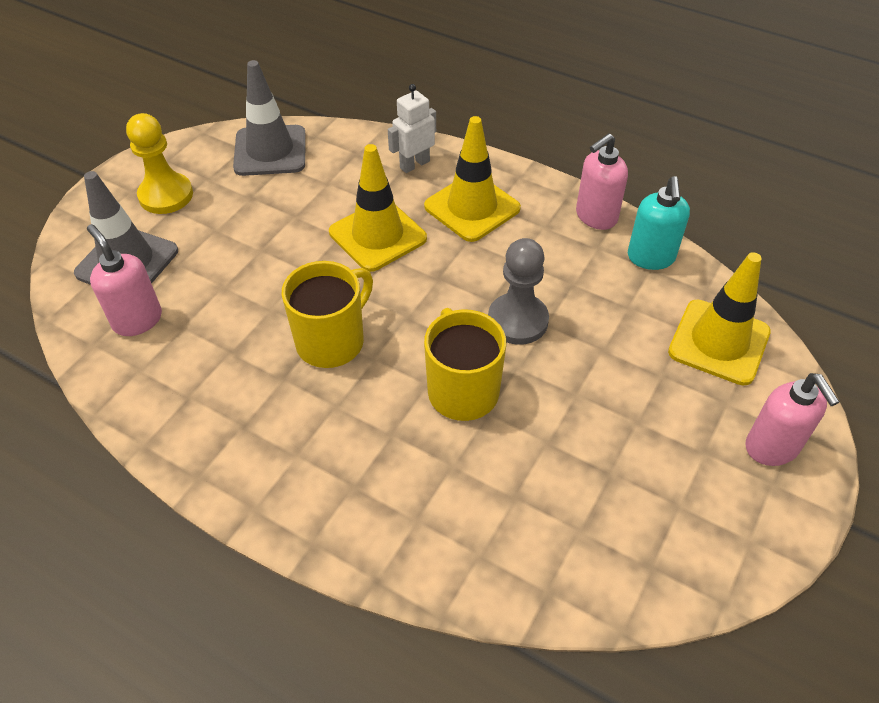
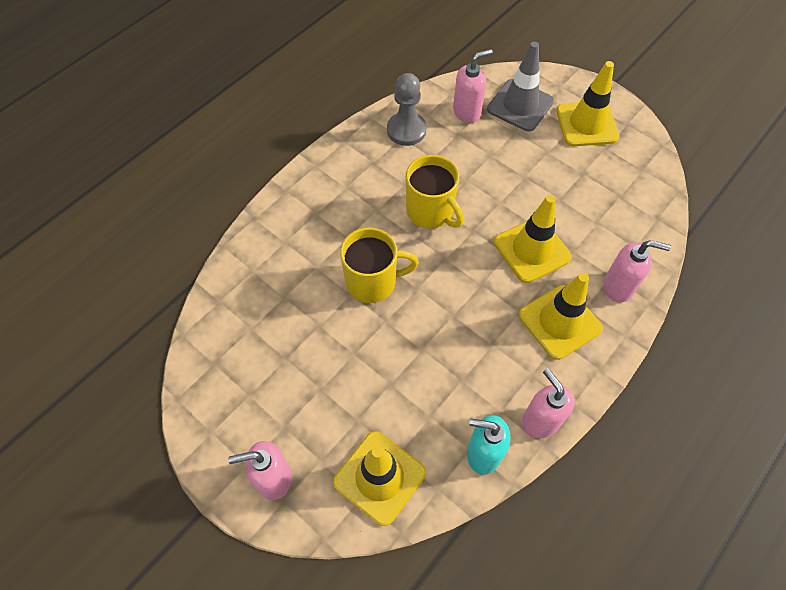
camera: 100 degrees right, 10 degrees up
yellow pawn [126,113,193,214] -> yellow traffic cone [556,61,619,146]
grey traffic cone [233,60,306,176] -> none
white robot [388,84,436,173] -> pink soap dispenser [604,240,671,303]
grey pawn [488,238,549,345] -> grey pawn moved to [387,73,426,146]

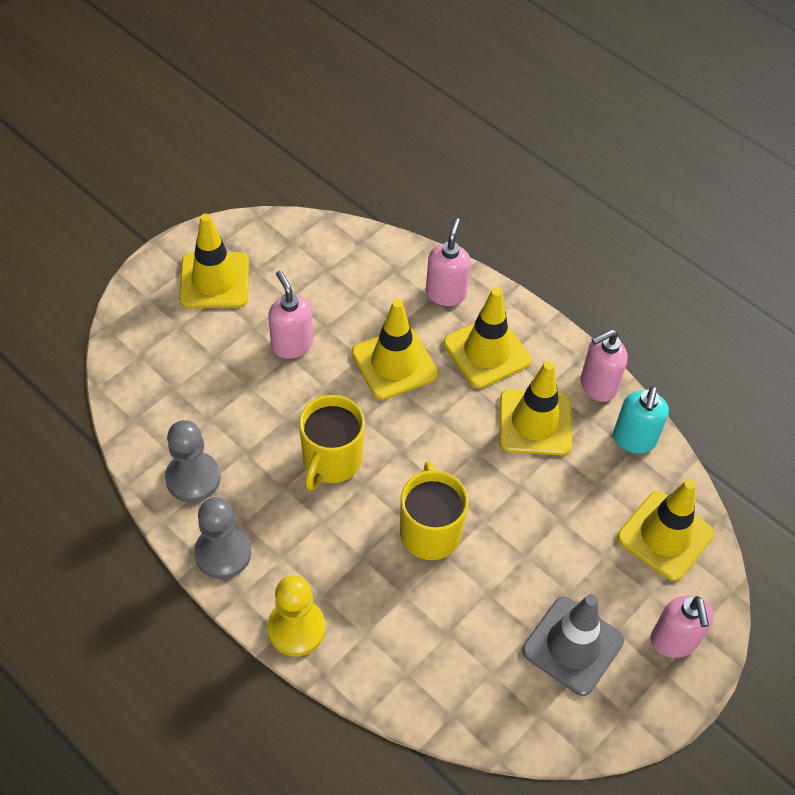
camera: 90 degrees left, 5 degrees down
yellow mug [406,155,464,229] -> yellow mug turned 150 degrees clockwise [299,395,365,490]
pink soap dispenser [453,49,493,123] -> pink soap dispenser moved to [269,271,313,359]
grey traffic cone [487,42,554,131] -> grey traffic cone moved to [522,594,624,696]
none -> grey pawn [194,497,251,579]
none -> yellow pawn [267,575,326,657]
none -> yellow traffic cone [499,361,572,455]

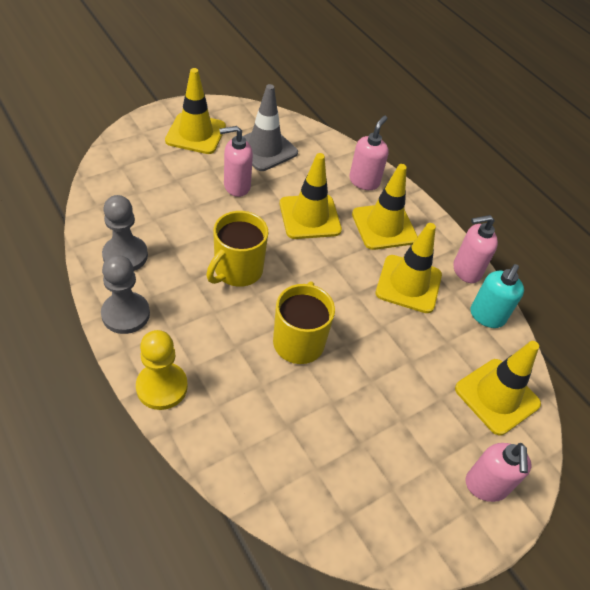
camera: 10 degrees right, 5 degrees down
pink soap dispenser [269,271,313,359] -> pink soap dispenser turned 90 degrees counterclockwise [219,126,253,197]
grey traffic cone [522,594,624,696] -> grey traffic cone moved to [243,84,298,171]

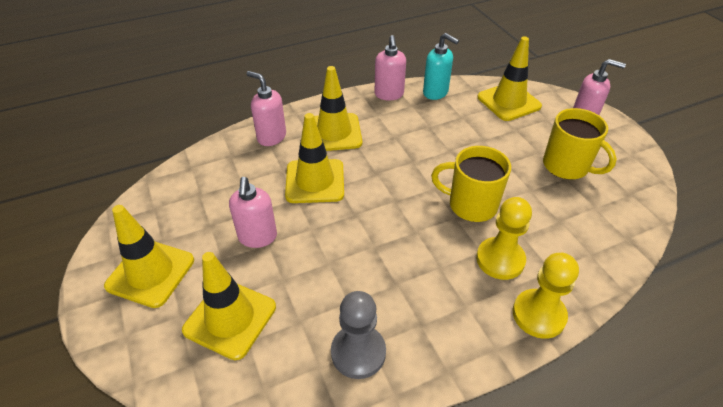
camera: 75 degrees left, 5 degrees down
grey pawn [101,255,150,334] -> none
yellow mug [206,211,269,287] -> yellow mug moved to [543,108,617,180]
grey traffic cone [243,84,298,171] -> none
yellow traffic cone [376,223,442,313] -> yellow traffic cone moved to [182,252,276,360]
none -> yellow pawn [476,197,532,280]

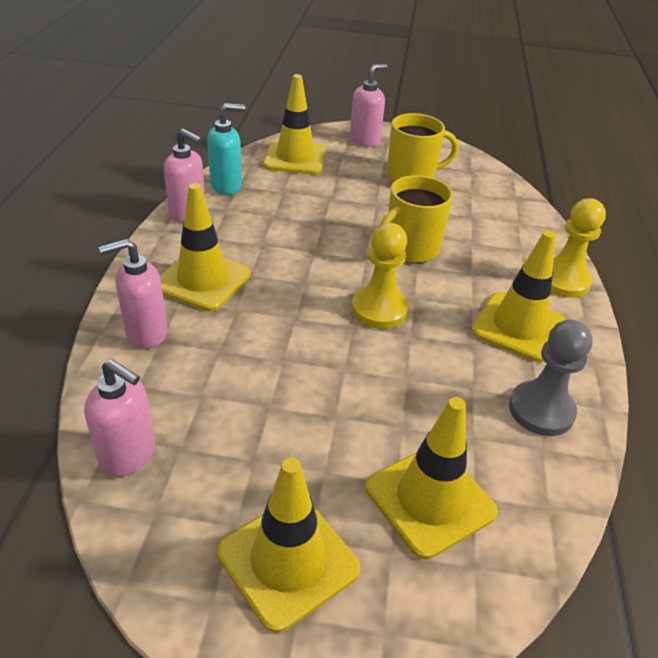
camera: 60 degrees left, 5 degrees down
pink soap dispenser [229,177,277,248] -> pink soap dispenser moved to [84,359,155,477]
yellow traffic cone [285,113,344,203] -> yellow traffic cone moved to [471,231,566,362]
yellow pawn [476,197,532,280] -> yellow pawn moved to [351,223,408,329]

